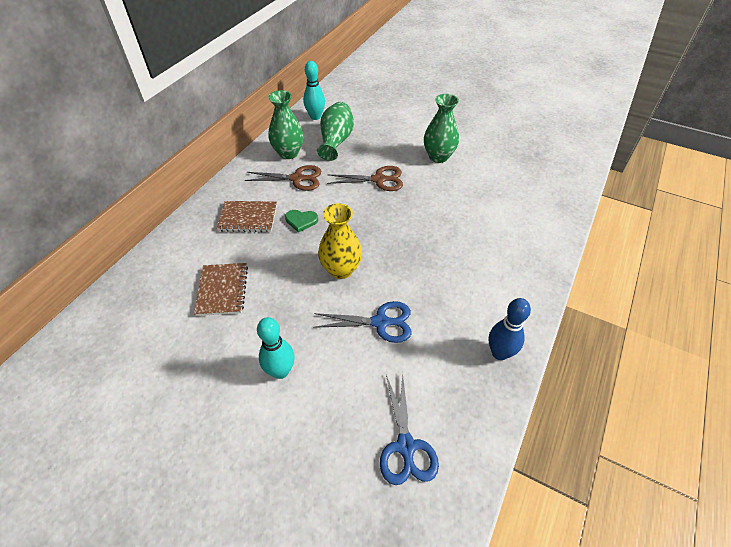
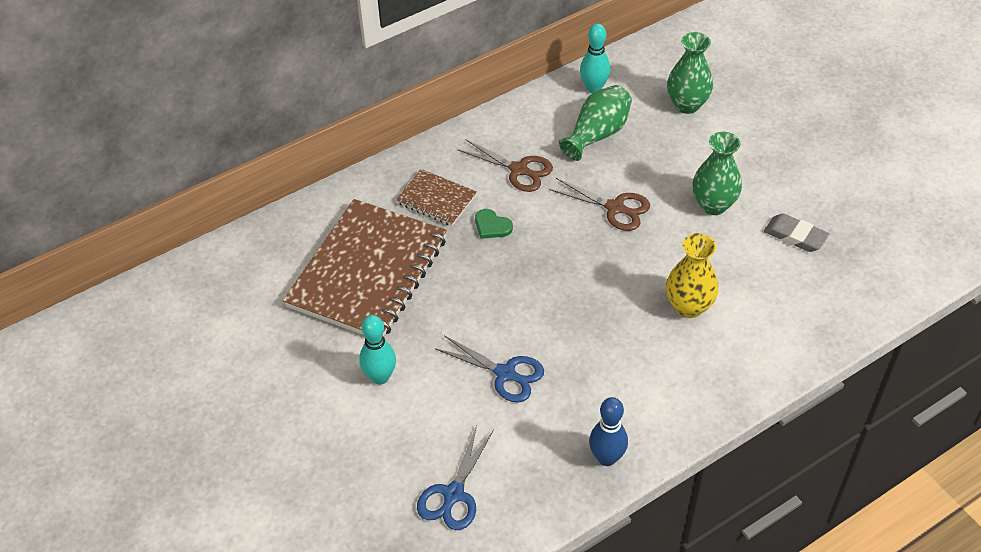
camera: 30 degrees right, 0 degrees up
brown notebook [194,263,248,316] -> brown notebook [283,199,447,336], size x2.12
green vase [268,90,304,159] -> green vase moved to [667,32,713,114]
yellow vase [318,203,362,279] -> yellow vase moved to [666,233,719,318]
none -> grey eraser [764,213,829,252]

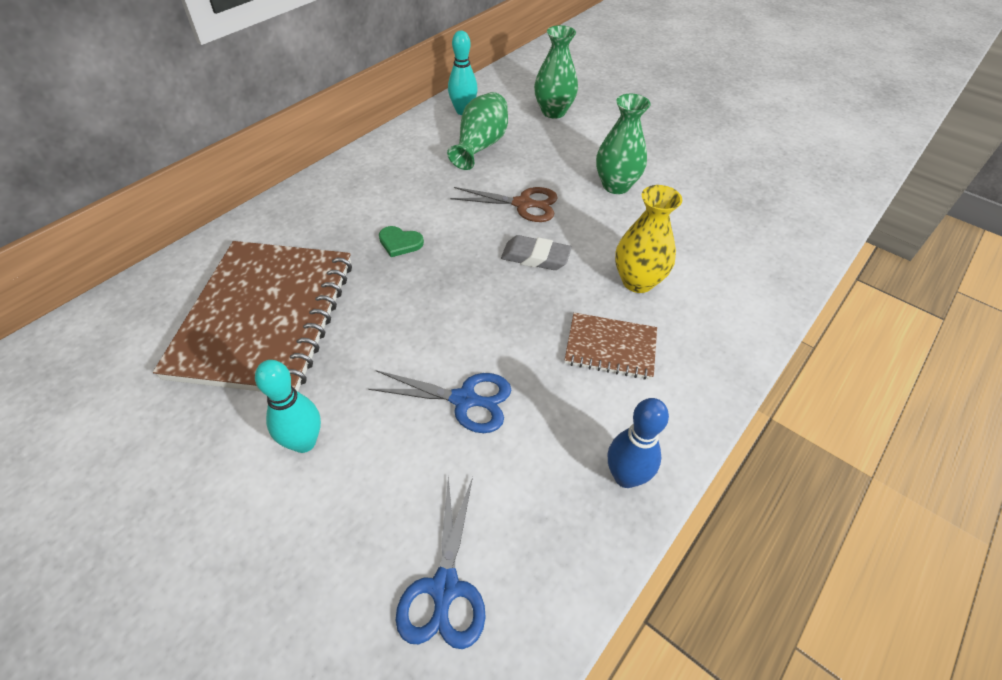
camera: 20 degrees left, 0 degrees up
brown notebook [396,169,477,226] -> brown notebook moved to [565,313,657,380]
brown scissors [457,139,553,192] -> none
grey eraser [764,213,829,252] -> grey eraser moved to [501,235,572,270]

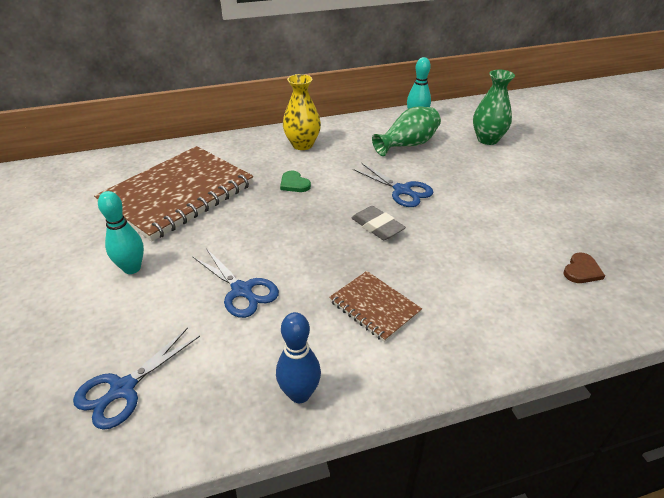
camera: 35 degrees right, 10 degrees down
brown scissors [450,187,558,222] -> blue scissors [353,163,433,207]
green vase [596,94,651,194] -> none
yellow vase [615,185,682,293] -> yellow vase moved to [283,74,321,150]
none -> brown heart [563,253,605,283]

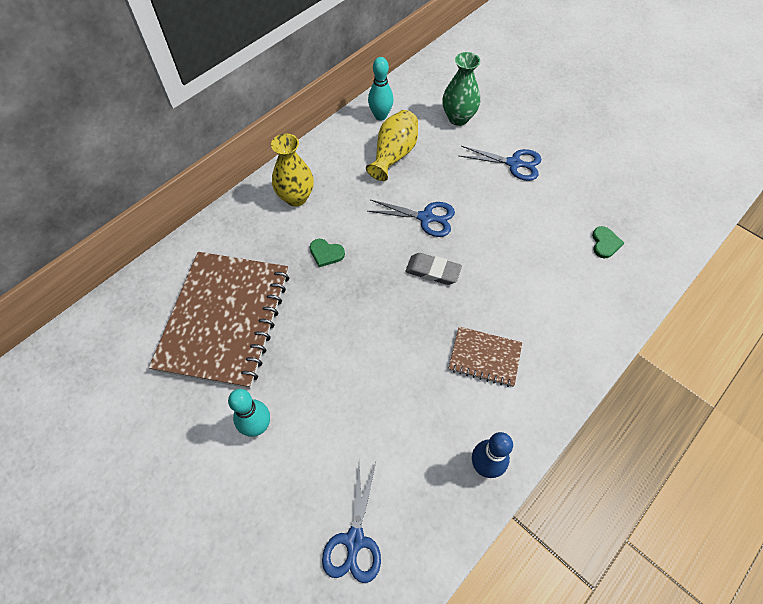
camera: 30 degrees left, 20 degrees up
blue scissors [192,248,279,318] -> blue scissors moved to [460,146,541,181]
green vase [372,107,441,156] -> yellow vase [366,110,418,181]
brown heart [563,253,605,283] -> green heart [592,226,624,258]

